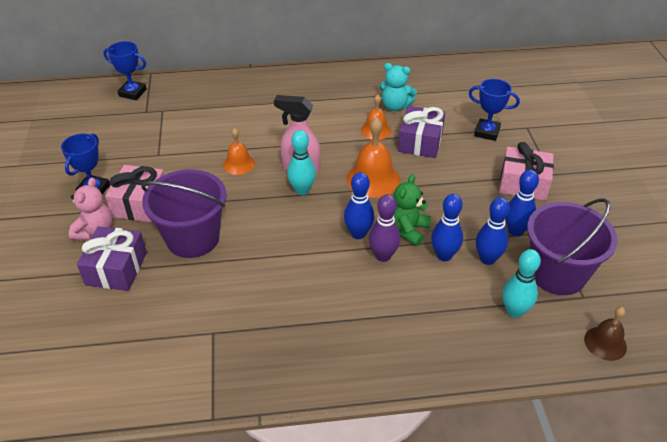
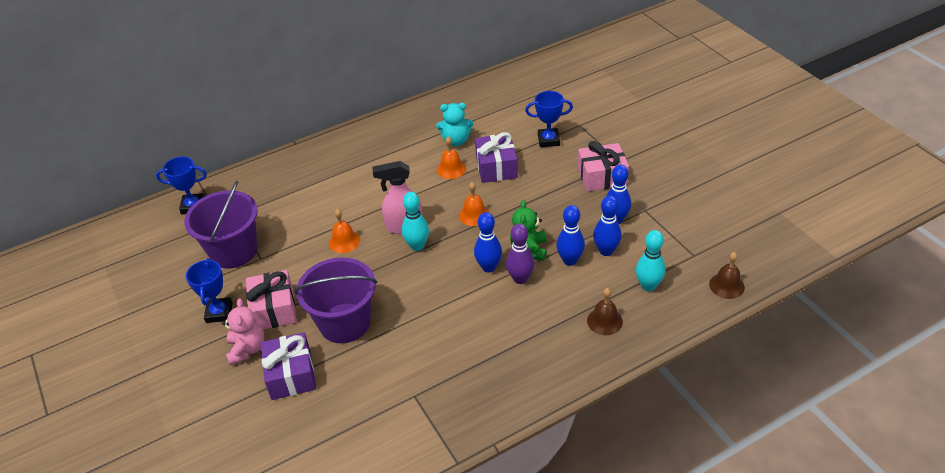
camera: 20 degrees left, 0 degrees up
orange bell [346,117,400,198] -> orange bell [459,182,490,226], size x0.61
purple bucket [527,198,618,295] -> purple bucket moved to [184,181,258,269]
none -> brown bell [587,288,623,335]

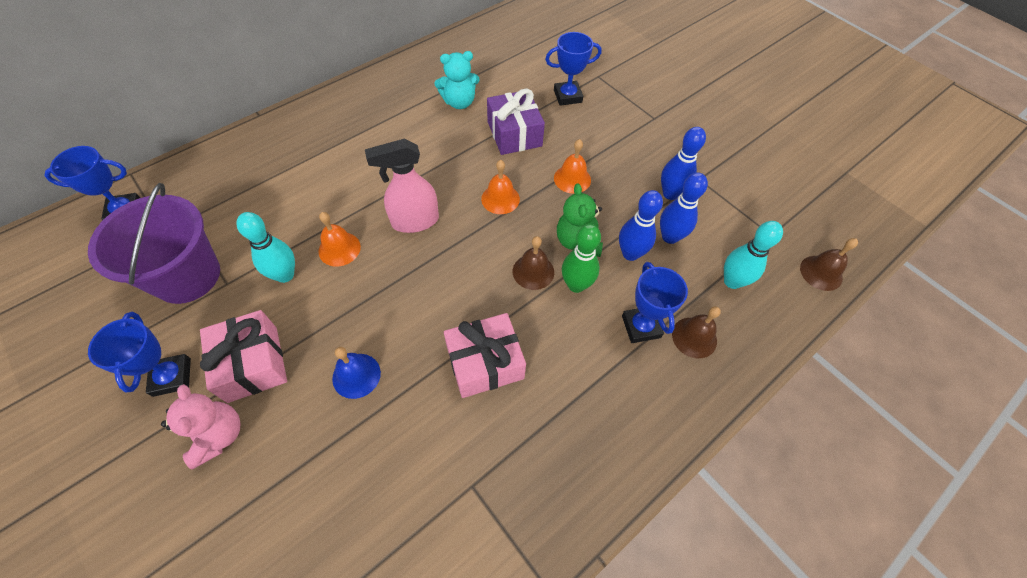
camera: 15 degrees left, 15 degrees up
purple gift [261,332,316,400] -> none
purple bucket [295,257,377,343] -> blue bell [332,347,381,399]
turquoise bowling pin [402,192,429,251] -> turquoise bowling pin moved to [236,212,295,283]
orange bell [437,137,466,179] -> orange bell moved to [554,139,591,194]
blue bowling pin [474,212,502,272] -> brown bell [513,236,554,290]
purple bowling pin [506,224,535,284] -> green bowling pin [562,224,601,293]
pink gift [578,141,629,192] -> pink gift moved to [444,313,526,398]
none -> blue trophy [622,262,688,343]

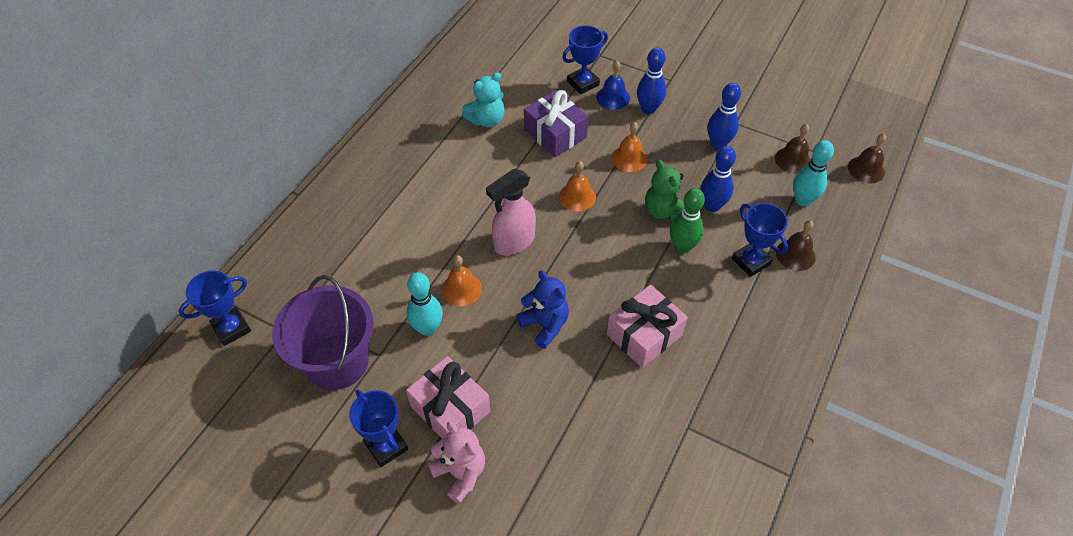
camera: 20 degrees left, 5 degrees down
blue bell [332,347,381,399] -> blue bell moved to [596,61,630,110]
brown bell [513,236,554,290] -> brown bell moved to [775,124,811,174]
blue bowling pin [660,173,708,244] -> blue bowling pin moved to [637,47,666,114]
none -> blue teddy bear [516,270,569,349]

